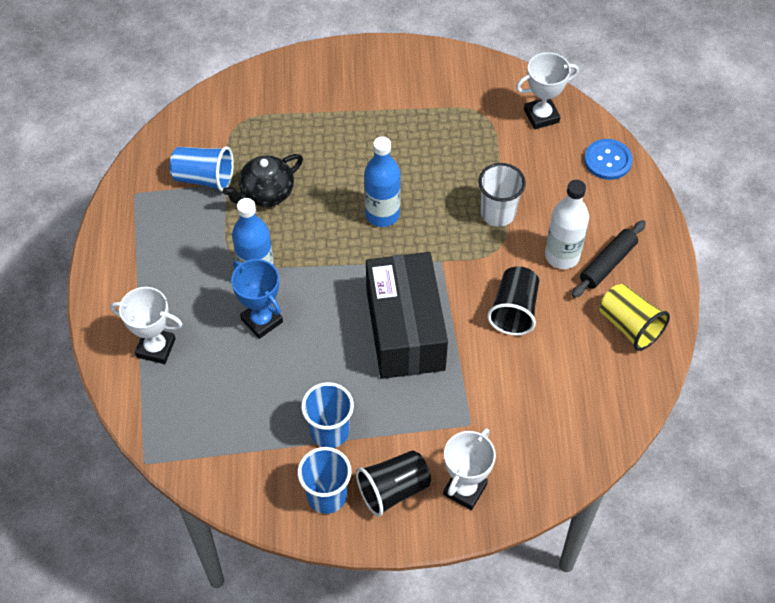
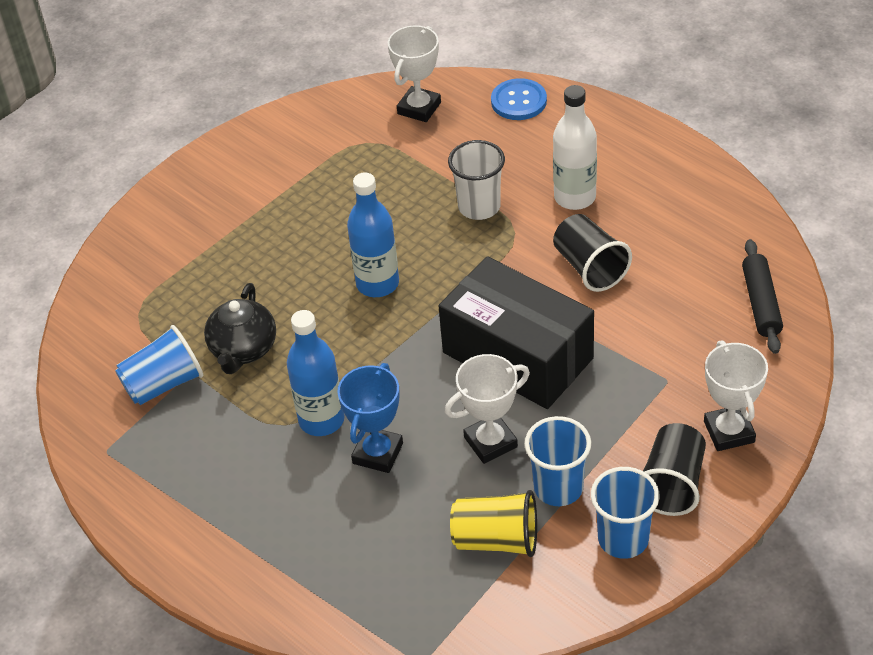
camera: 40 degrees left, 10 degrees down
white trophy [110,287,182,364] -> white trophy moved to [445,354,530,464]
blue trophy [231,259,283,339] -> blue trophy turned 75 degrees counterclockwise [337,363,403,473]
black rolling pin [572,220,646,298] -> black rolling pin moved to [742,239,783,354]
yellow cup [600,284,670,351] -> yellow cup moved to [450,490,537,557]

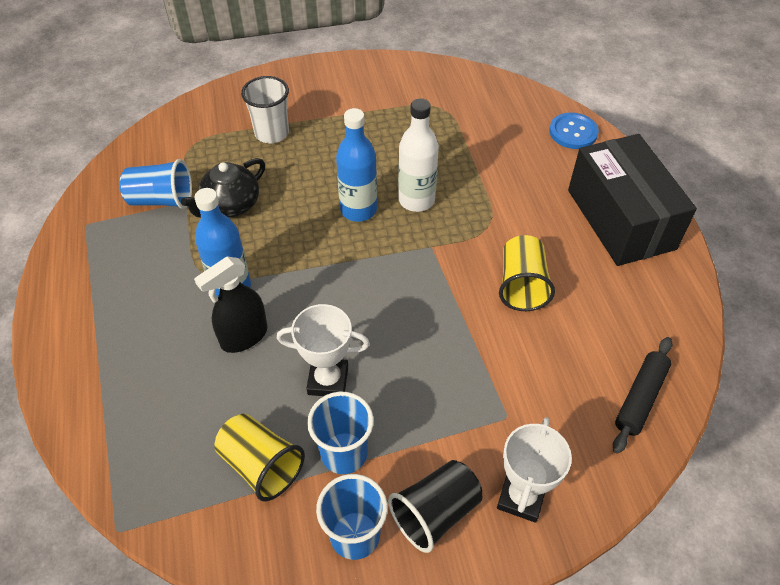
camera: 30 degrees right, 5 degrees up
blue trophy [337,363,403,473] -> black spray bottle [194,257,267,353]
white trophy [388,25,441,122] -> none
black box [439,256,594,409] -> black box moved to [568,134,697,266]
white cup [448,140,505,220] -> white cup moved to [241,76,289,143]
white bottle [553,85,597,210] -> white bottle moved to [398,98,439,212]
black cup [553,214,632,292] -> yellow cup [499,235,555,311]

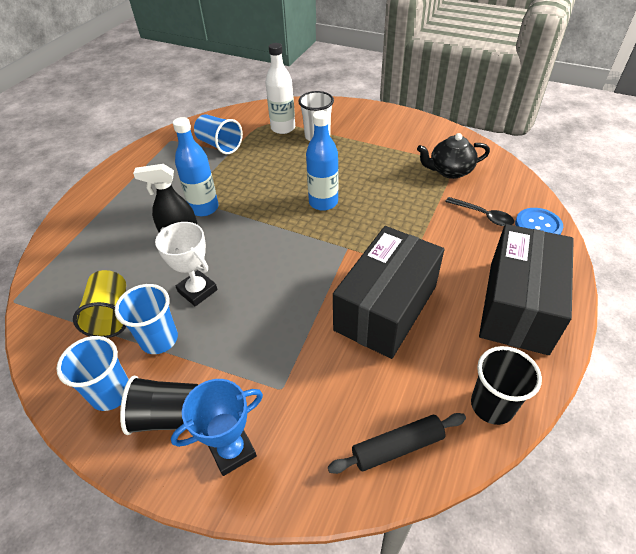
camera: 40 degrees right, 5 degrees down
black teapot [181,158,265,218] -> black teapot moved to [417,133,490,179]
white bottle [398,98,439,212] -> white bottle moved to [265,43,295,134]
white trophy [497,417,572,523] -> blue trophy [171,379,263,476]
yellow cup [499,235,555,311] -> black box [333,226,444,359]
none -> black spoon [445,197,514,226]
none -> black cup [471,346,542,425]

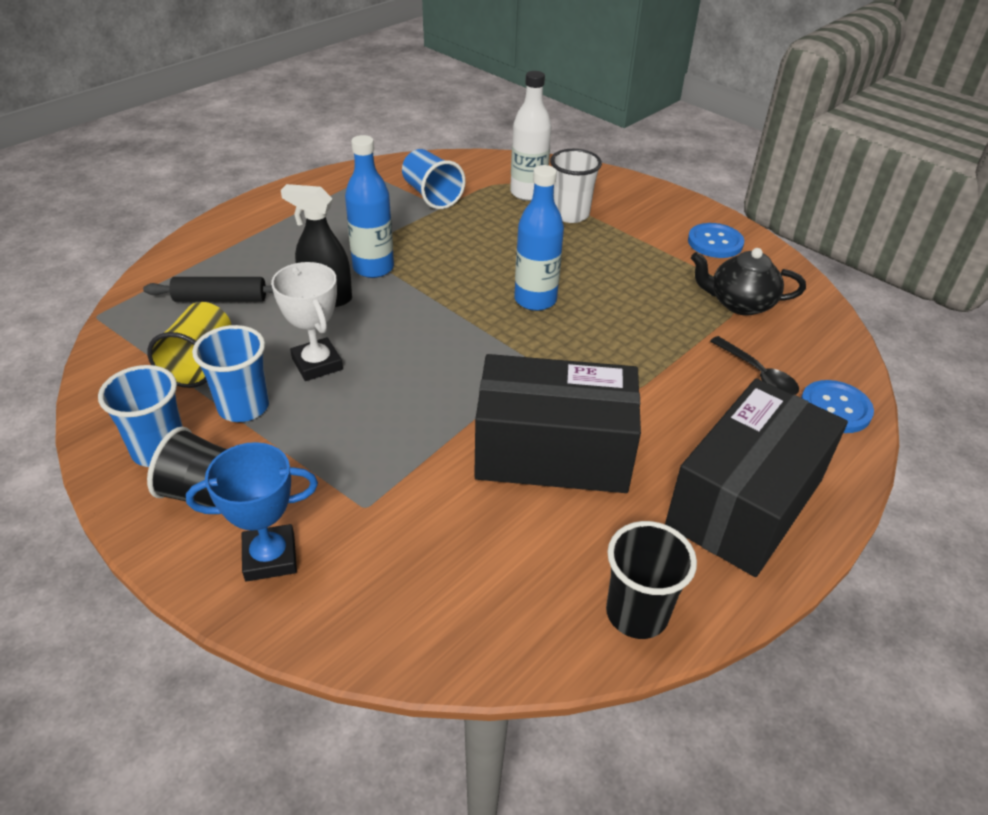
camera: 15 degrees right, 5 degrees down
black rolling pin [328,413,466,474] -> black rolling pin moved to [143,277,273,302]
black box [333,226,444,359] -> black box turned 45 degrees clockwise [474,354,641,493]
none -> blue button [688,223,744,258]

